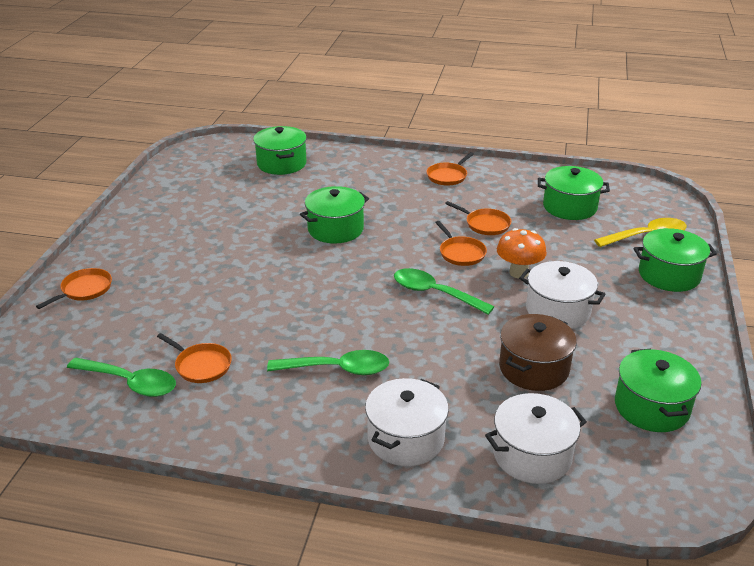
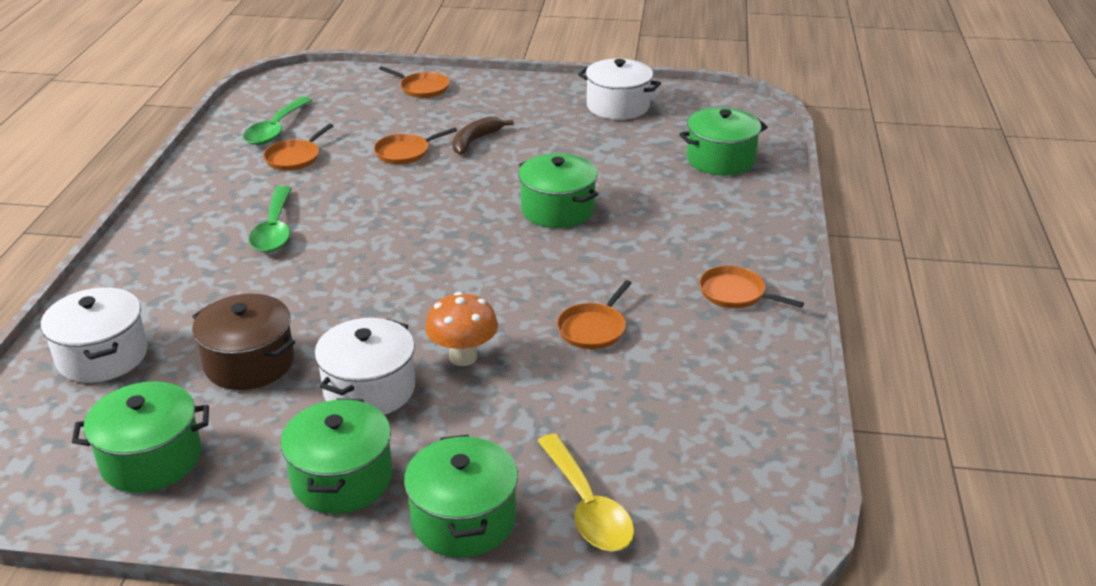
camera: 85 degrees right, 0 degrees up
white pot [365,378,449,466] -> white pot moved to [578,59,661,120]
green spoon [394,268,494,315] -> none
orange pan [435,221,487,266] -> orange pan moved to [374,127,457,164]
green pot [538,166,610,220] -> green pot moved to [280,398,392,514]
none -> brown banana [453,116,514,155]

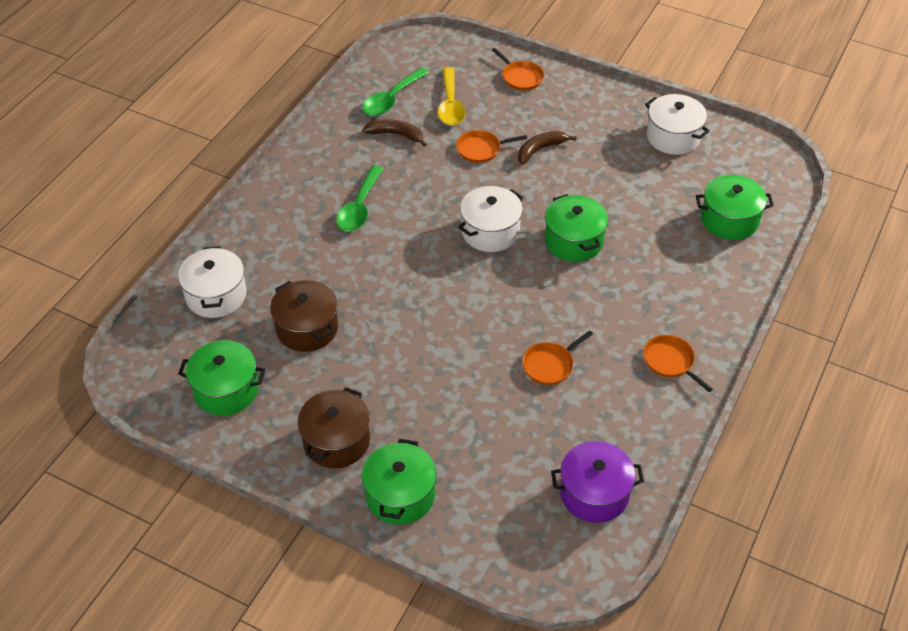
camera: 20 degrees right, 15 degrees up
orange pan [263,124,333,171] -> brown banana [363,119,427,147]
green pot [280,398,392,514] -> brown pot [298,387,370,468]
white pot [315,318,415,415] -> white pot moved to [458,186,523,252]
orange mushroom [425,292,498,366] -> none
yellow spoon [537,434,634,551] -> yellow spoon moved to [438,67,466,125]
none -> purple pot [551,441,644,523]

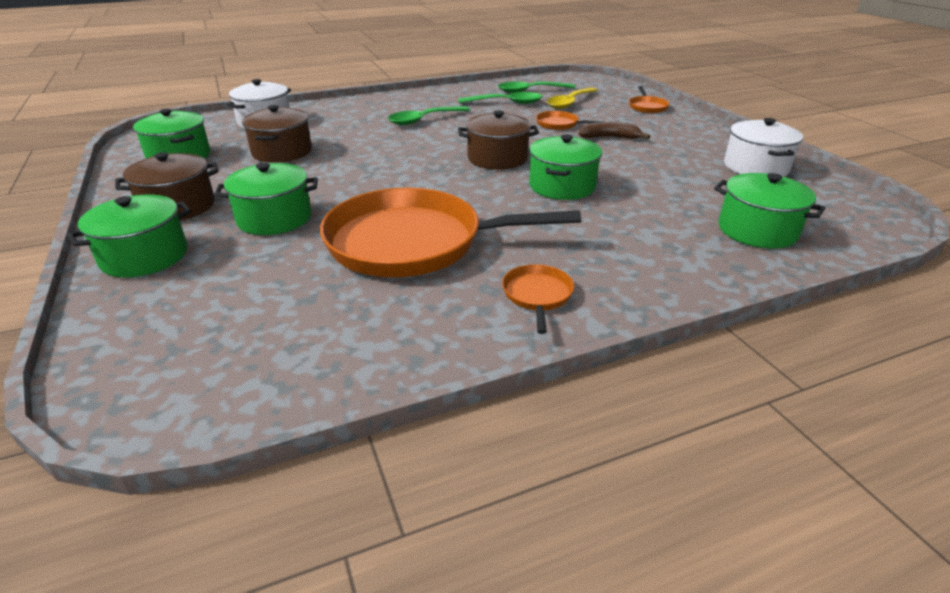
camera: 40 degrees right, 15 degrees down
brown banana [363,119,427,147] -> green spoon [458,92,542,104]
white pot [458,186,523,252] -> brown pot [458,110,539,170]
orange pan [522,331,593,385] -> orange pan [320,188,581,277], size x2.46
purple pot [551,441,644,523] -> none
none -> green pot [214,163,318,235]

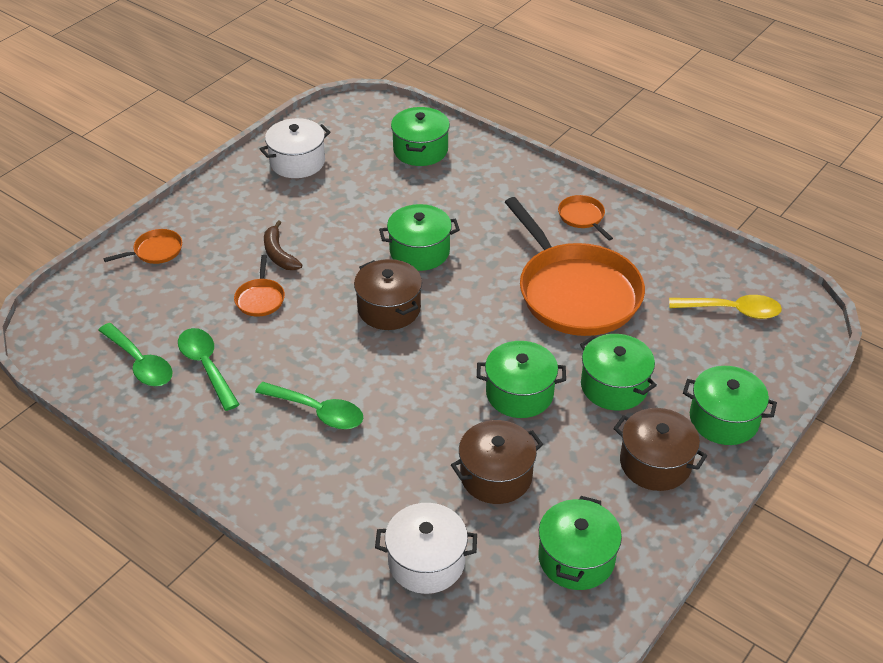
camera: 120 degrees left, 10 degrees up
orange pan [502,264,574,334] -> orange pan turned 90 degrees clockwise [558,195,613,240]
yellow spoon [547,87,597,109] -> yellow spoon moved to [669,295,782,319]
none -> green pot [477,341,566,418]

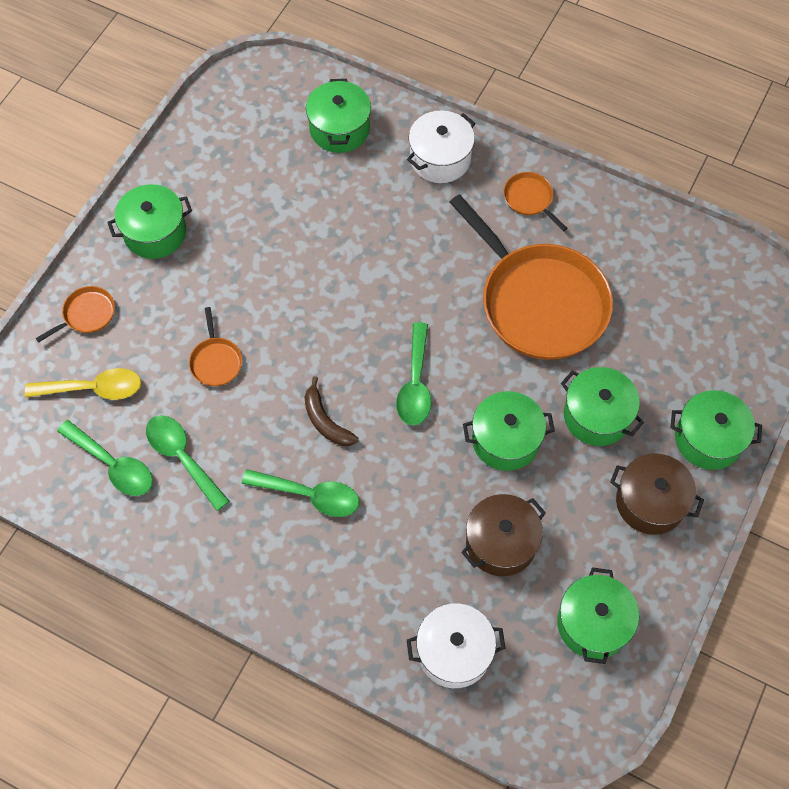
camera: 10 degrees left, 20 degrees up
white pot [260,118,331,178] -> white pot moved to [407,110,476,183]
brown banana [264,220,302,270] -> brown banana moved to [304,376,359,446]
brown pot [354,259,422,330] -> none
green pot [379,204,460,271] -> green pot moved to [107,184,192,259]
yellow spoon [669,295,782,319] -> yellow spoon moved to [25,368,141,400]
none -> green spoon [396,322,431,425]

